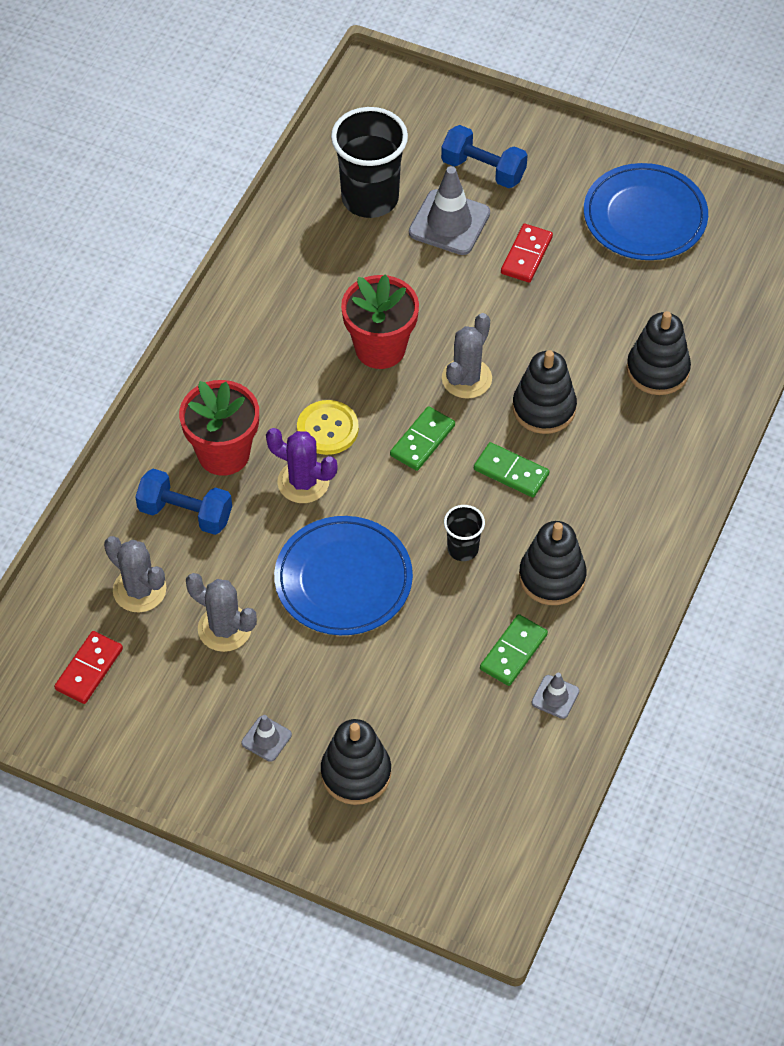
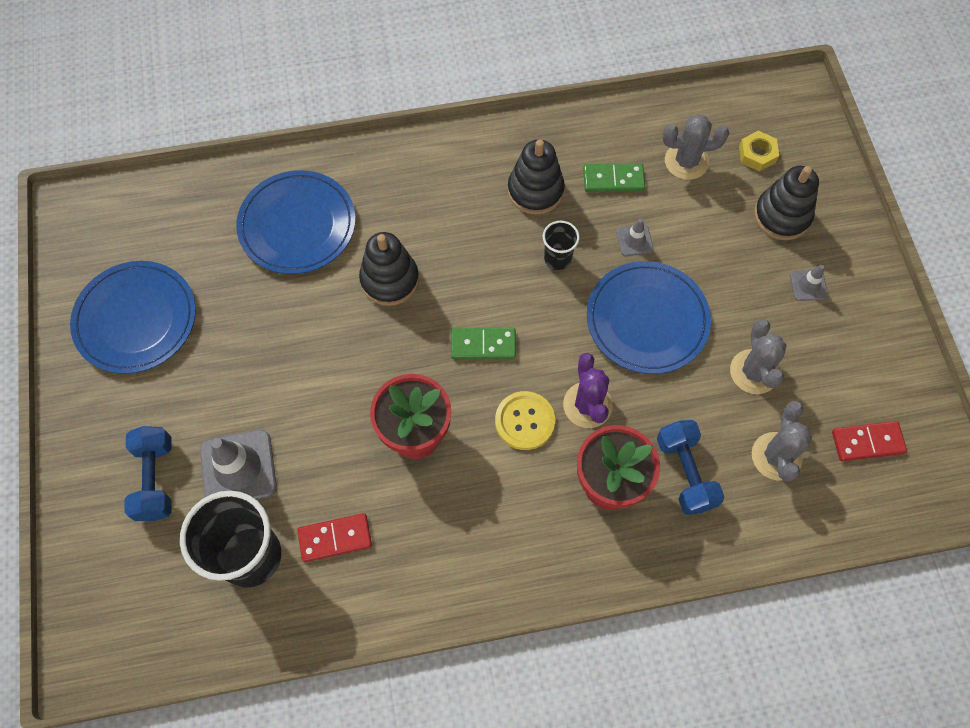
camera: 125 degrees left, 10 degrees up
grey cactus [442,313,492,399] -> grey cactus moved to [662,114,729,180]
green domino [474,442,549,497] -> none
red domino [501,224,553,283] -> red domino moved to [297,513,372,562]
grey traffic cone [531,673,580,719] -> grey traffic cone moved to [616,219,654,256]
black stacking toy [627,311,691,395] -> blue plate [236,170,356,274]
none -> yellow nut [739,131,779,171]

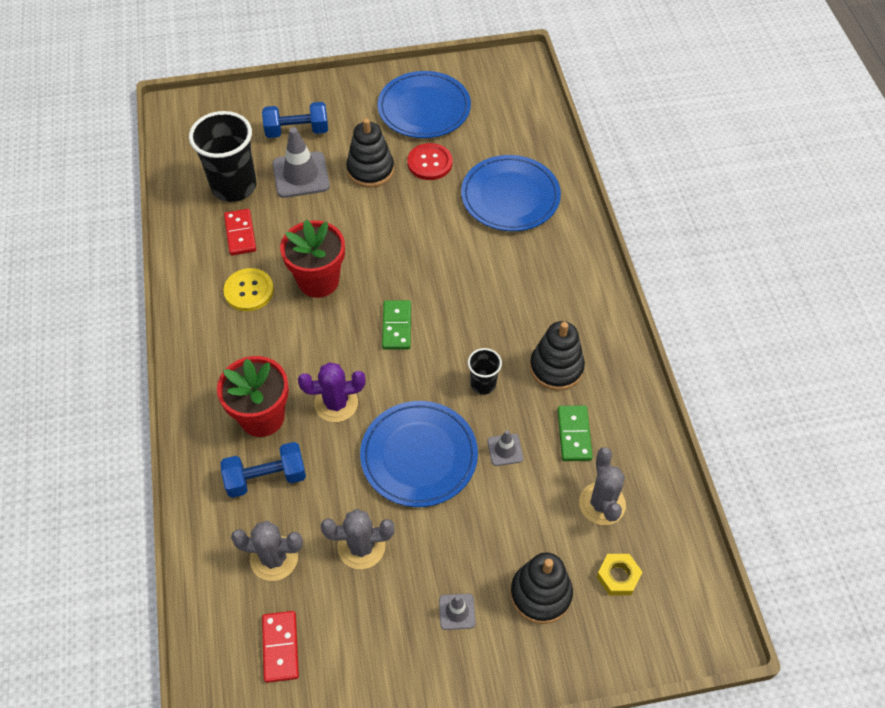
camera: 90 degrees right, 10 degrees down
black stacking toy [359,232,419,306] -> black stacking toy moved to [346,118,394,188]
yellow button [495,391,555,450] -> yellow button moved to [223,268,274,311]
none -> red button [407,143,452,180]

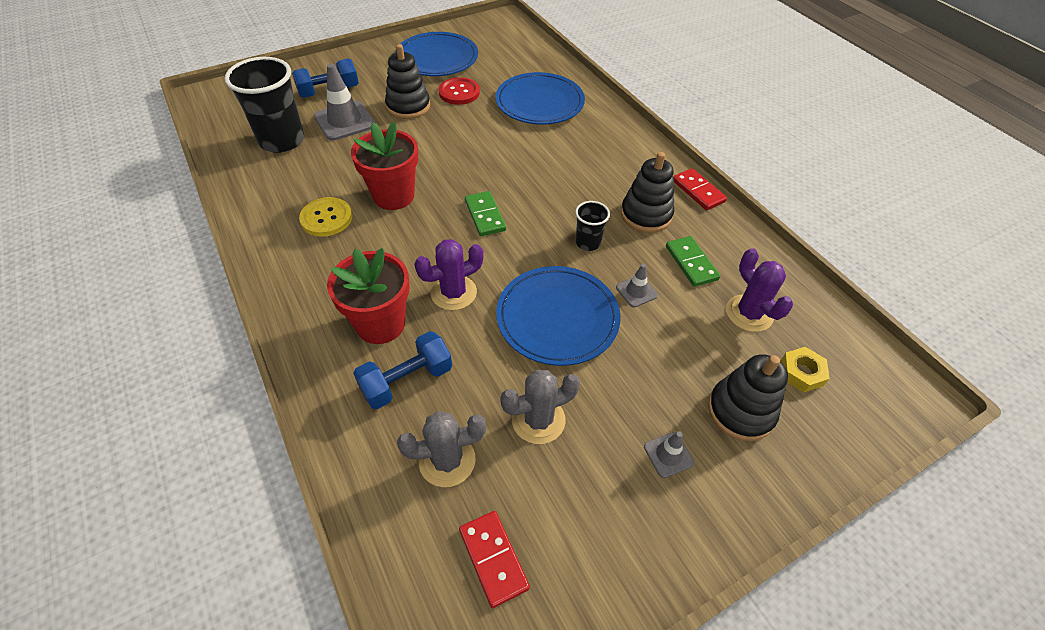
camera: 20 degrees left, 5 degrees down
red domino [224,209,256,256] -> red domino moved to [673,168,727,210]
grey cactus [579,447,626,525] -> purple cactus [726,248,793,332]

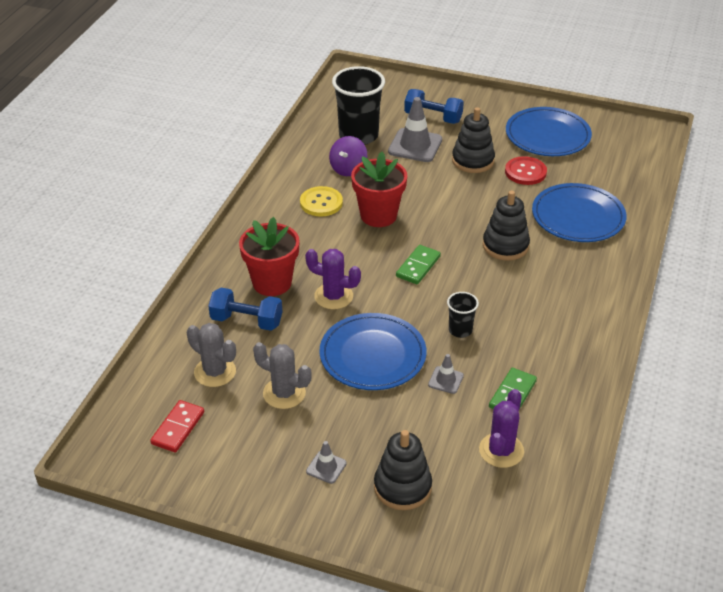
camera: 50 degrees right, 10 degrees down
black stacking toy [621,152,674,233] -> black stacking toy moved to [483,191,530,261]
red domino [673,168,727,210] -> none
yellow nut [781,347,830,392] -> none
none -> purple spinning top [329,136,367,176]

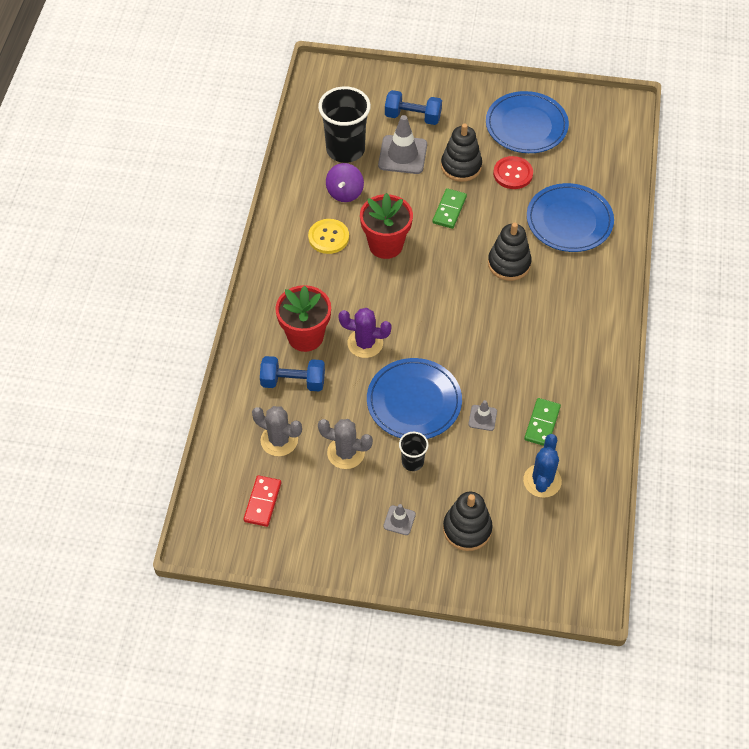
camera: 10 degrees left, 15 degrees up
green domino [396,245,441,284] -> green domino moved to [433,188,467,229]
black cup [447,292,479,338] -> black cup moved to [399,432,429,471]
purple cactus [479,389,524,468] -> blue cactus [523,434,562,498]

